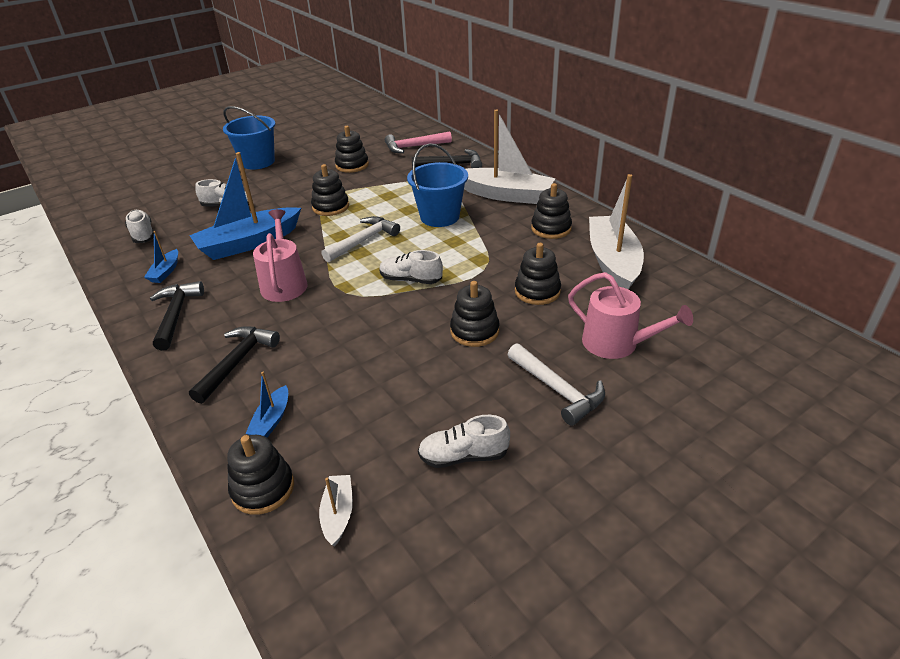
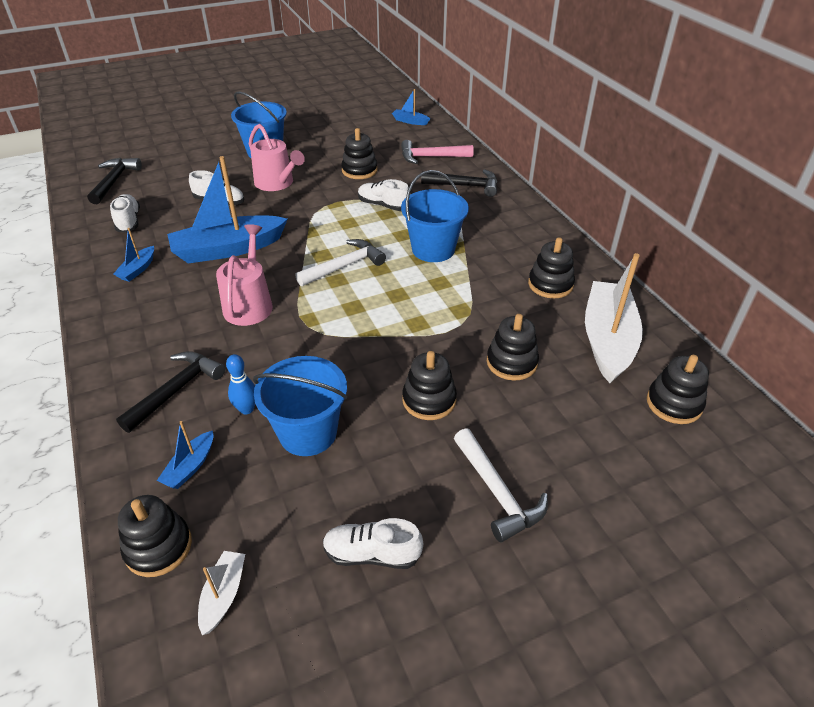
camera: 10 degrees right, 5 degrees up
black hammer [150,281,204,351] -> black hammer moved to [87,158,142,204]
black stacking toy [311,164,349,216] -> black stacking toy moved to [647,355,709,424]
white shoe [379,250,443,284] -> white shoe moved to [358,179,411,211]
white boat [464,110,556,204] -> none
pink watering can [568,272,693,359] -> pink watering can moved to [249,124,305,191]
none -> blue bowling pin [226,354,255,414]
none -> blue bucket [253,356,347,456]
none -> blue boat [392,89,430,125]

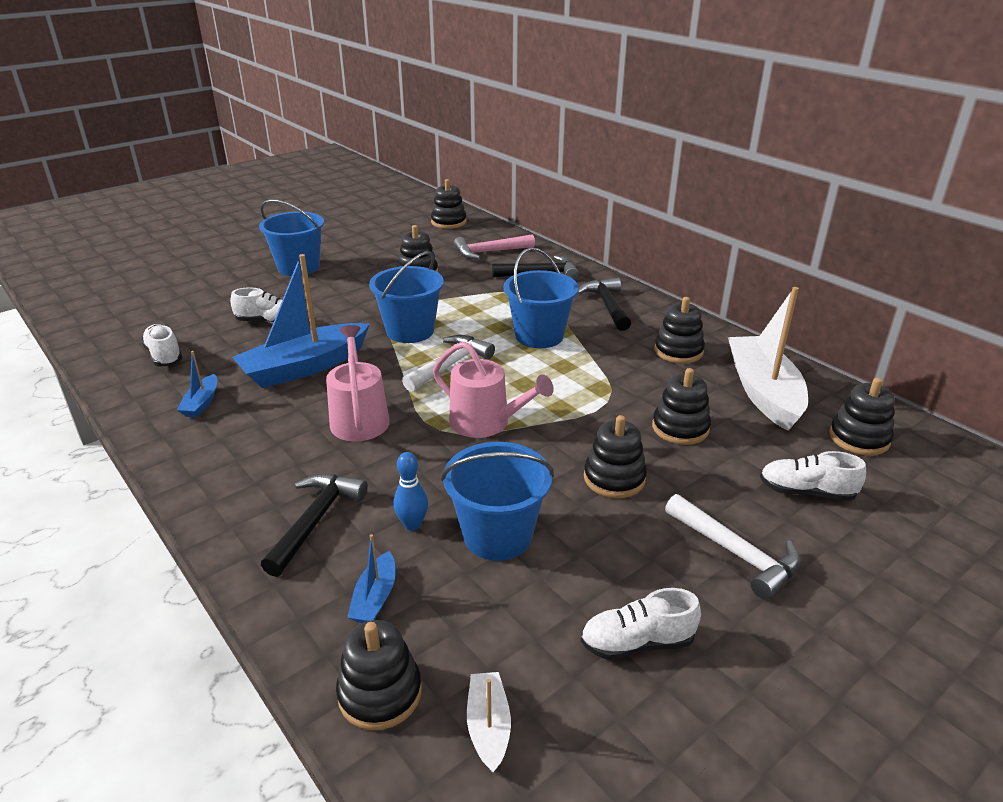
camera: 15 degrees left, 10 degrees down
black hammer [87,158,142,204] -> black hammer moved to [577,278,631,331]
pink watering can [249,124,305,191] -> pink watering can moved to [433,342,554,438]
white shoe [358,179,411,211] -> white shoe moved to [760,451,866,501]
blue boat [392,89,430,125] -> black stacking toy [431,179,467,229]
none -> blue bucket [369,251,444,343]

